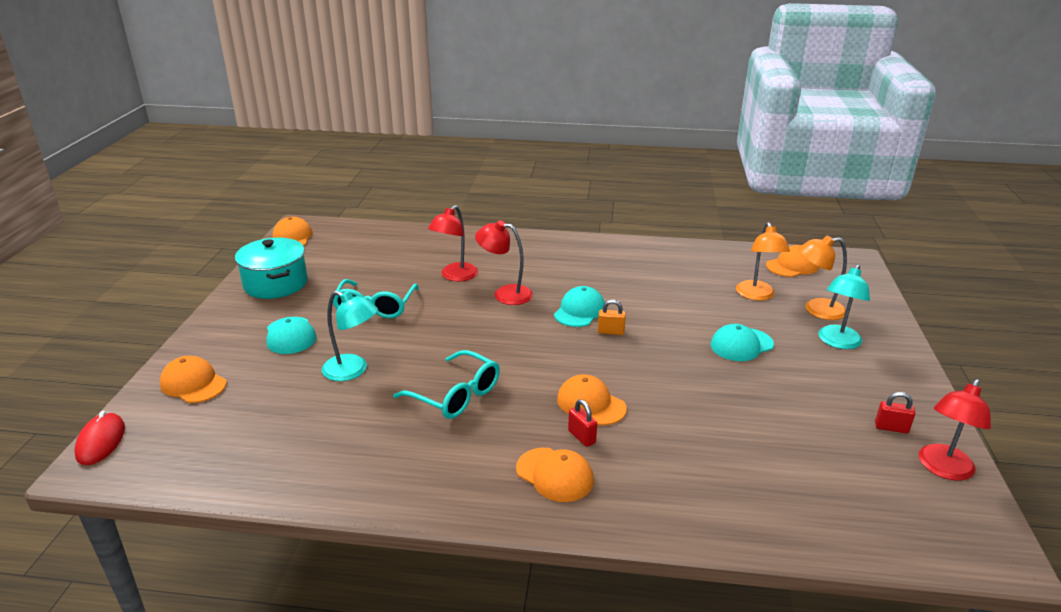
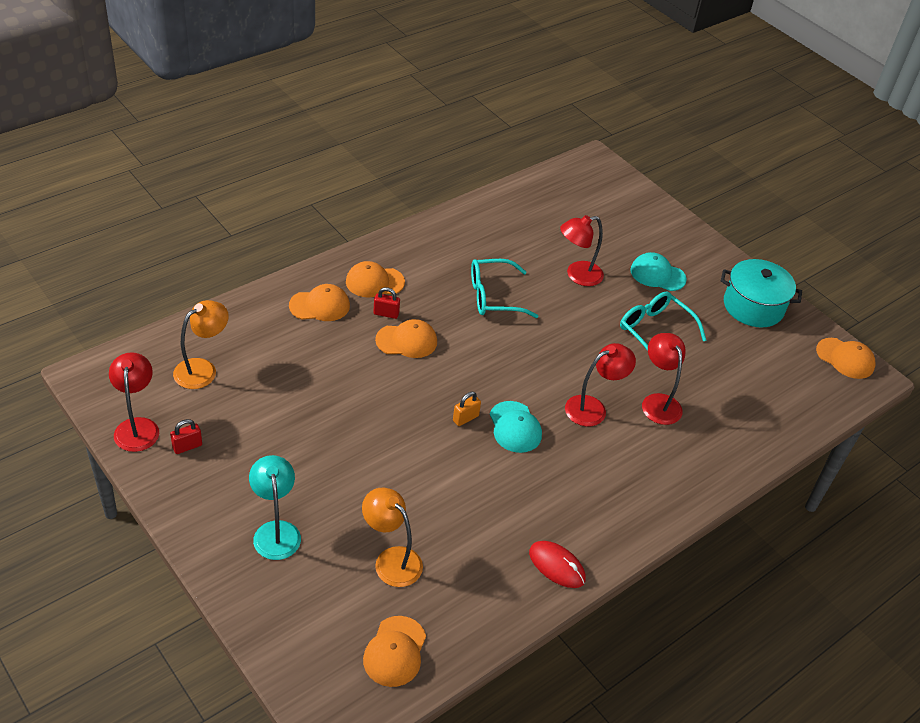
camera: 130 degrees right, 15 degrees up
red mouse [74,411,125,465] -> red mouse moved to [529,541,586,588]
orange cap [160,356,227,403] -> orange cap moved to [289,284,350,321]
turquoise lamp [322,291,378,381] -> red lamp [560,215,604,286]
turquoise cap [711,324,774,361] -> none
orange lamp [798,235,847,320] -> orange lamp moved to [173,300,229,389]

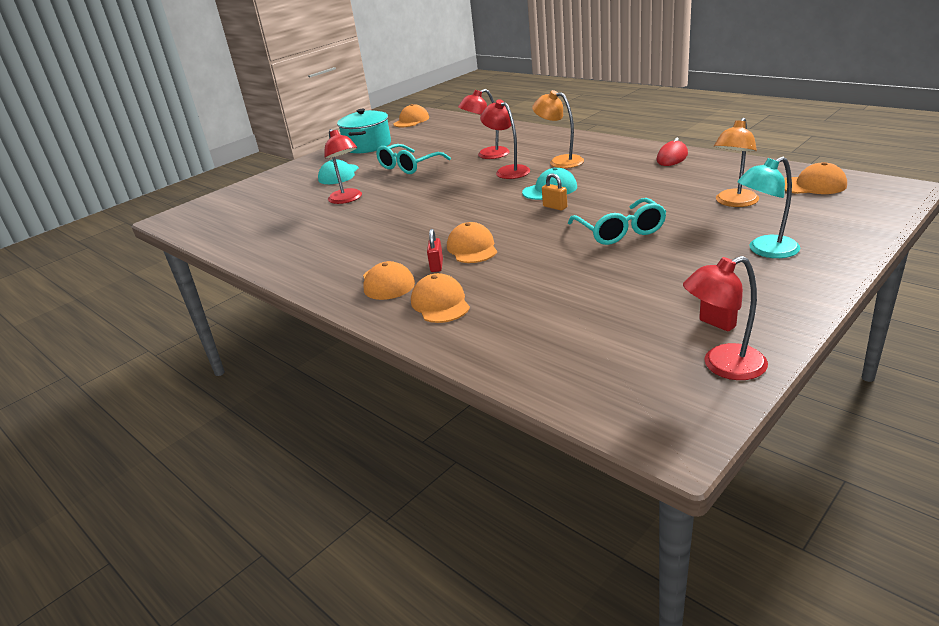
camera: 90 degrees left, 15 degrees down
orange lamp [173,300,229,389] -> orange lamp moved to [532,90,584,168]
turquoise glasses [471,259,538,318] -> turquoise glasses moved to [568,198,667,245]

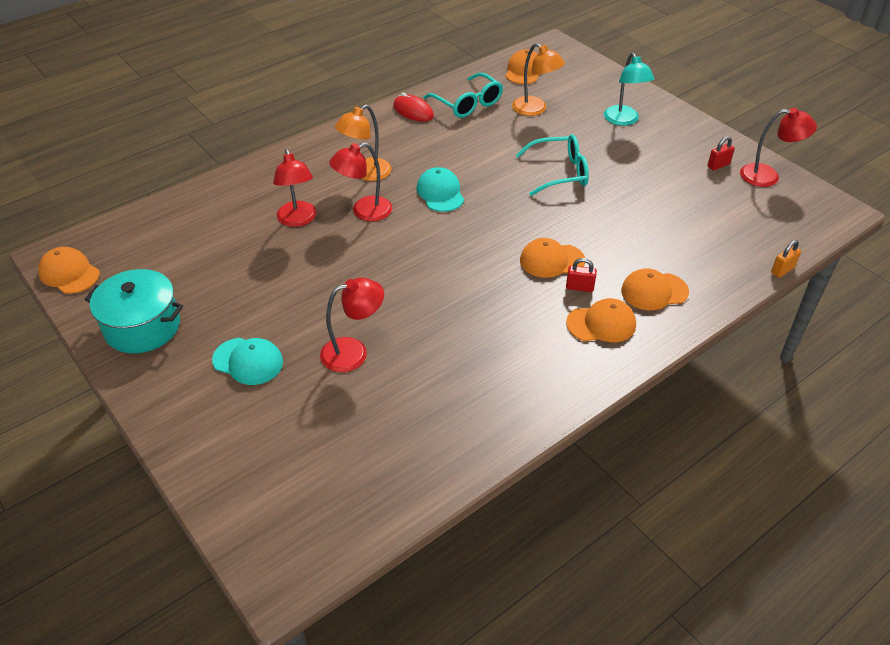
camera: 85 degrees left, 15 degrees up
turquoise glasses [376,144,451,174] -> turquoise glasses moved to [423,73,503,118]
orange padlock [542,173,567,211] -> orange padlock moved to [771,240,801,278]
red lamp [683,256,768,380] -> red lamp turned 75 degrees counterclockwise [740,108,817,187]

